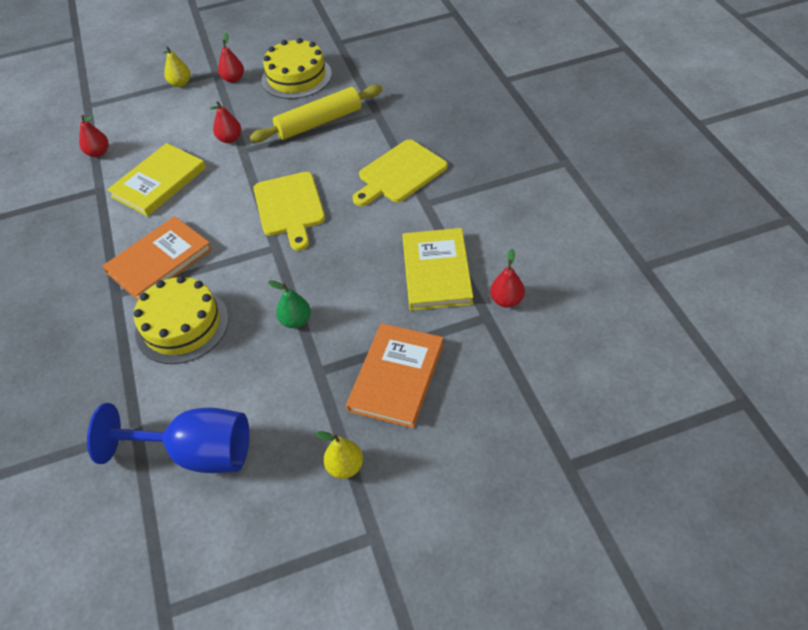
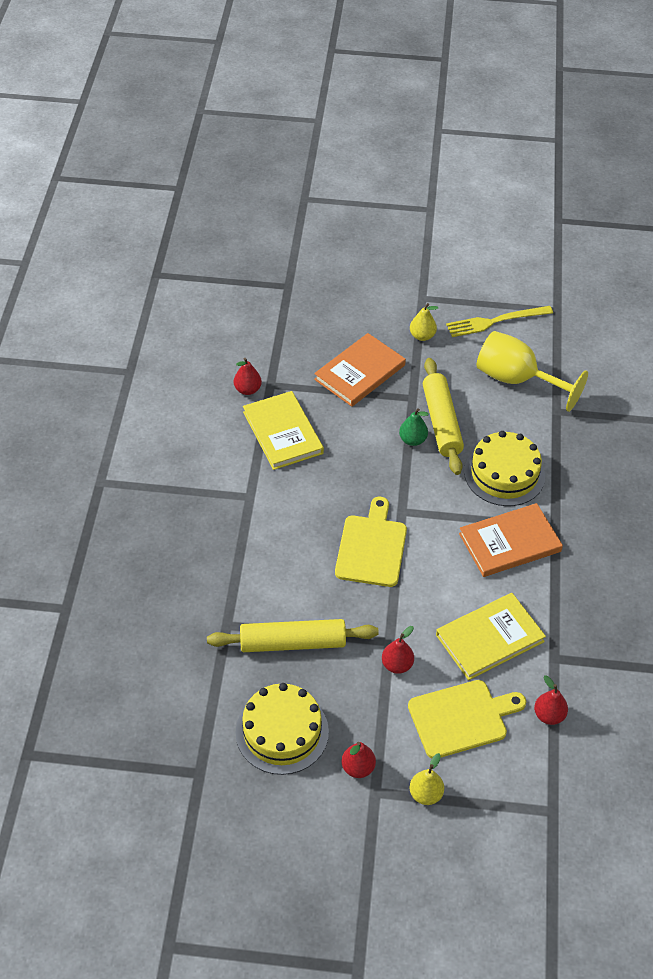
camera: 160 degrees left, 0 degrees up
blue goblet [87,403,249,473] -> yellow goblet [476,331,588,412]
yellow cutting board [353,139,448,206] -> yellow cutting board moved to [408,680,526,758]
yellow book [402,228,473,310] -> yellow book turned 45 degrees counterclockwise [243,391,324,470]
none -> yellow rolling pin [423,358,464,475]
none -> yellow fork [446,306,553,337]

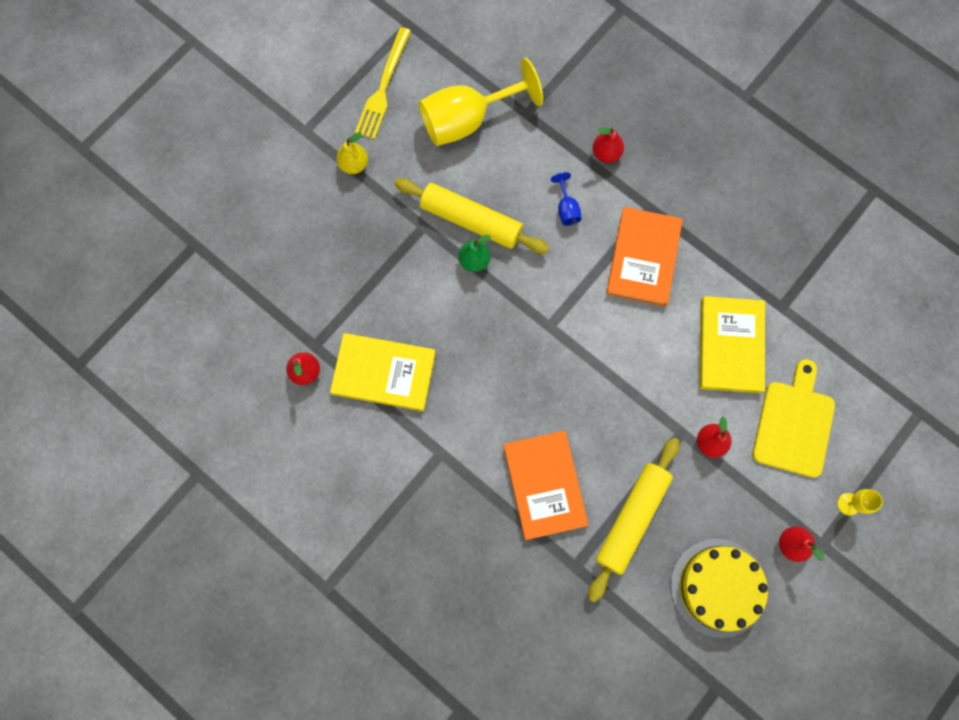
camera: 55 degrees left, 25 degrees up
orange book [314,333,406,407] -> orange book moved to [503,431,589,540]
yellow cutting board [335,497,407,587] -> none
yellow pear [410,753,444,805] -> yellow goblet [837,489,883,516]
yellow cake [464,431,545,506] -> blue goblet [551,172,582,226]
red pear [534,675,568,725] -> red pear moved to [593,127,624,163]

